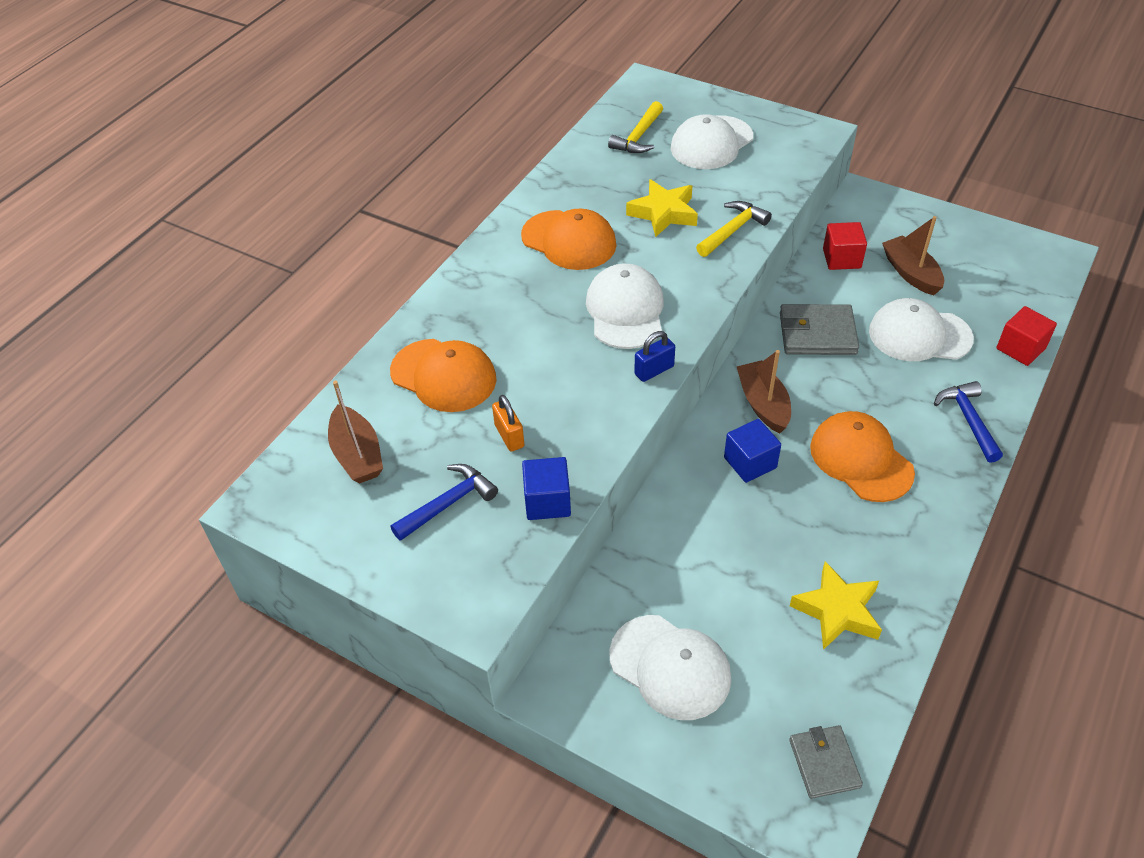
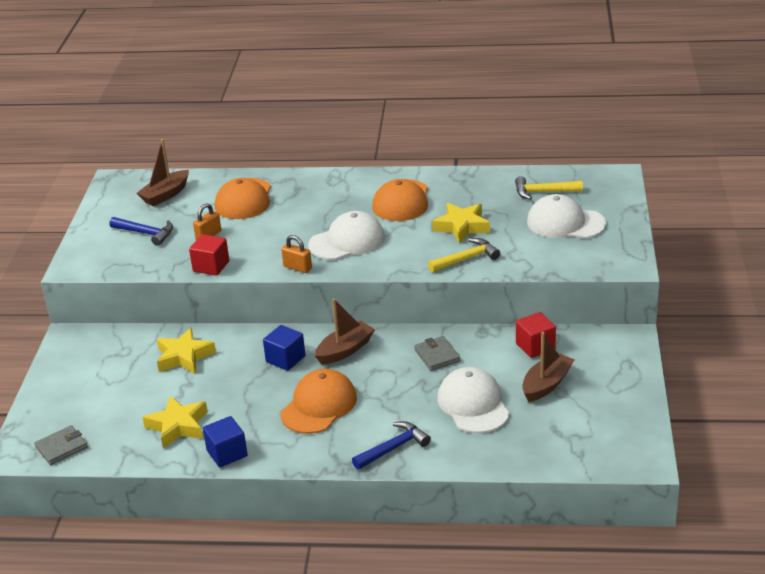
camera: 65 degrees right, 15 degrees down
blue cube [522,457,571,520] -> blue cube moved to [203,416,248,467]
white cap [609,615,731,720] -> none
blue padlock [634,331,675,382] -> orange padlock [281,235,312,273]
yellow hammer [696,201,772,257] -> yellow hammer turned 45 degrees counterclockwise [428,238,500,272]
grey wallet [780,304,859,355] -> grey wallet [414,336,460,371], size x0.66
red cube [996,306,1057,366] -> red cube moved to [189,234,229,276]
none -> yellow star [157,328,216,374]

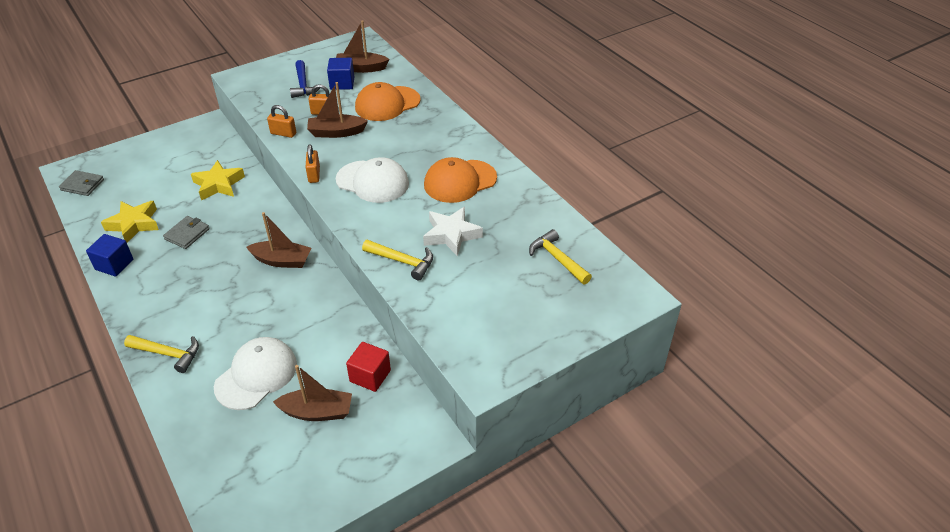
camera: 50 degrees right, 10 degrees up
red cube [189,234,229,276] -> orange padlock [267,105,296,138]
blue cube [263,325,305,371] -> blue cube moved to [327,58,354,90]
orange cap [281,369,357,434] -> none
blue hammer [352,421,431,470] -> yellow hammer [124,335,199,373]
grey wallet [414,336,460,371] -> grey wallet moved to [163,216,210,249]
yellow star [432,203,490,243] -> white star [423,207,483,256]
white cap [527,194,606,238] -> none
none -> brown boat [307,82,368,138]

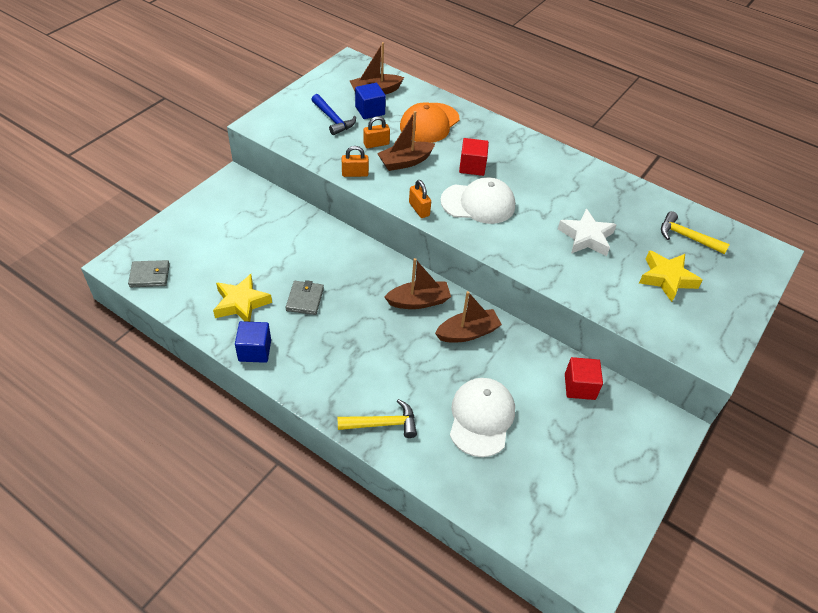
camera: 25 degrees left, 5 degrees up
yellow star [191,160,245,200] -> yellow star moved to [639,250,703,302]
brown boat [273,365,352,421] -> brown boat moved to [435,291,502,342]
yellow hammer [362,240,433,280] -> none
orange cap [424,157,497,203] -> none
none -> red cube [459,138,489,176]

